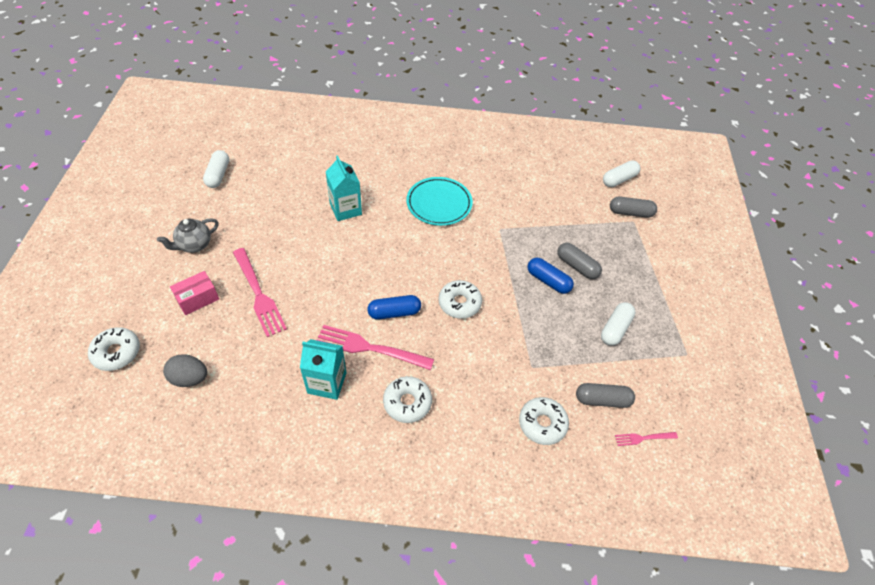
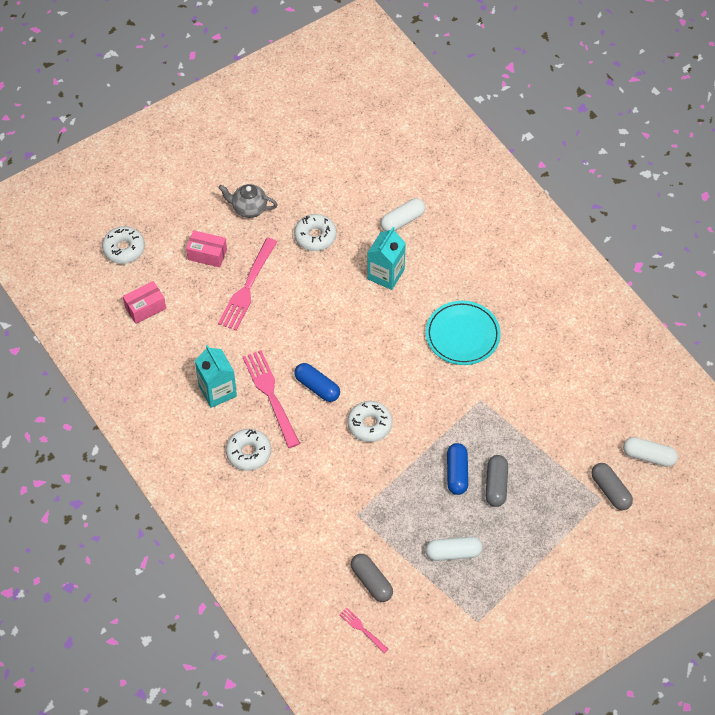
camera: 55 degrees right, 5 degrees up
grey egg [163,354,207,387] -> pink box [123,281,166,324]
white capsule [203,150,229,188] -> white capsule moved to [380,198,425,231]
white donut [519,397,569,445] -> white donut moved to [294,214,336,251]

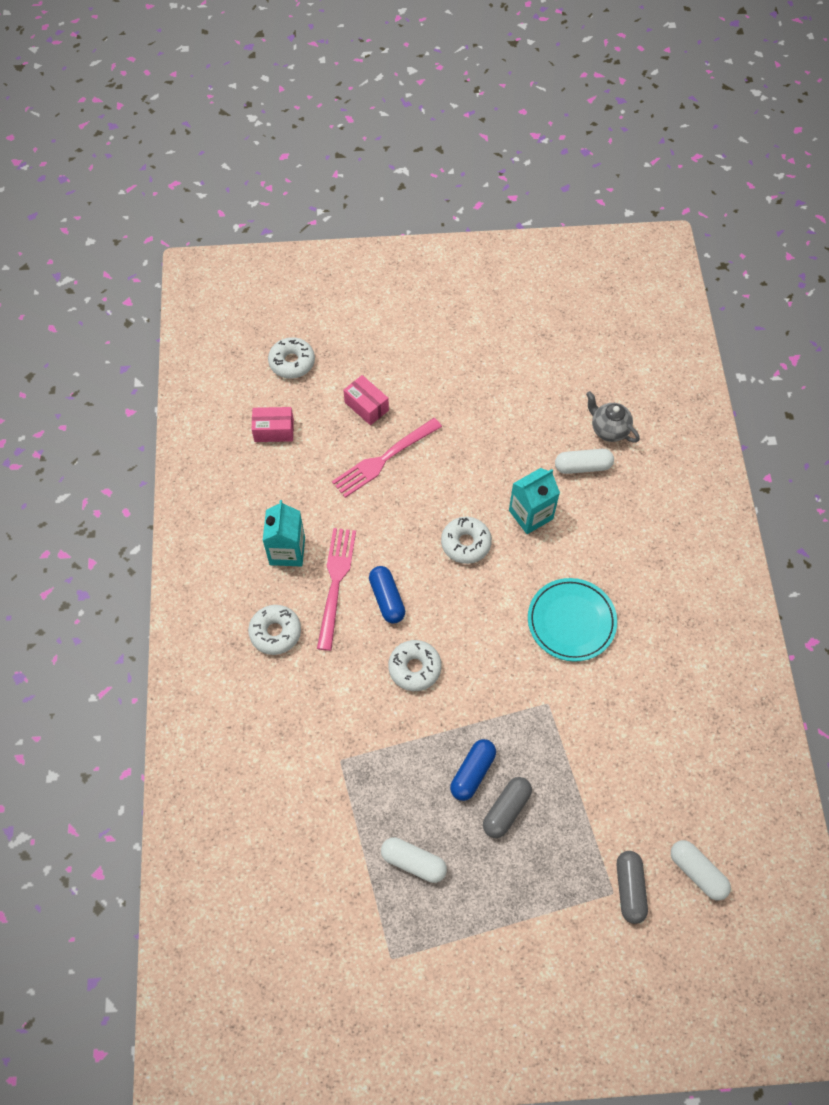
camera: 30 degrees right, 5 degrees up
grey teapot [219,184,278,218] -> grey teapot moved to [586,391,640,443]
white donut [294,214,336,251] -> white donut moved to [441,517,492,564]
pink fork [339,608,388,653] -> none
grey capsule [351,554,393,602] -> none

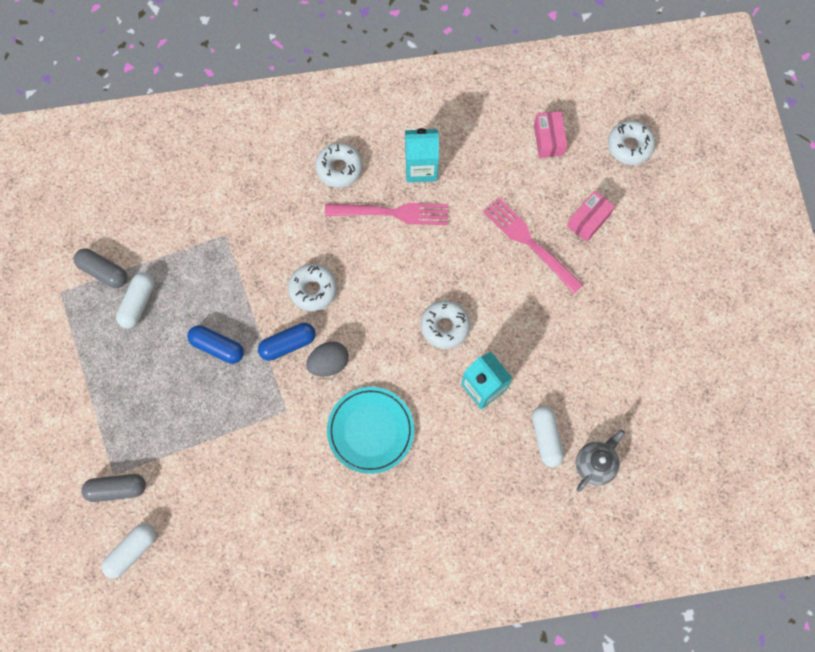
camera: 85 degrees right, 10 degrees up
blue capsule [369,566,405,623] -> blue capsule moved to [258,323,316,361]
grey capsule [483,777,532,838] -> grey capsule moved to [74,249,127,288]
none -> grey egg [306,341,349,377]

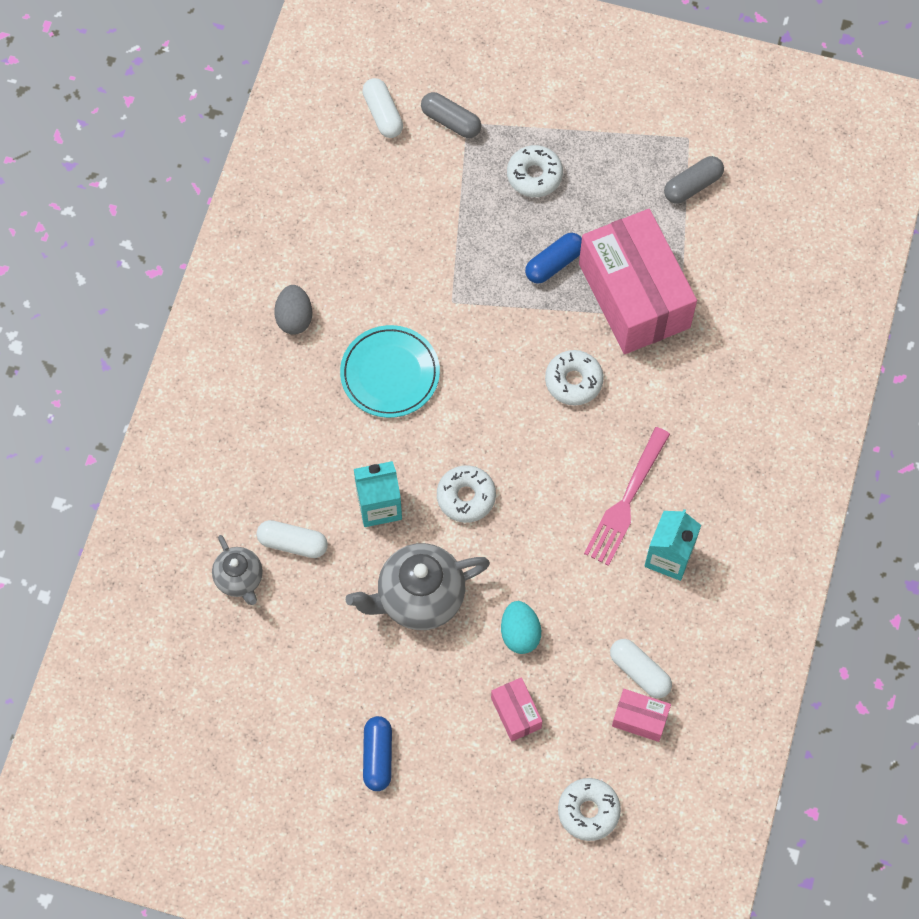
camera: 115 degrees right, 5 degrees down
grey capsule [81,474,146,502] -> grey capsule turned 75 degrees counterclockwise [421,92,481,138]
white capsule [116,272,155,328] -> white capsule moved to [610,639,672,698]
blue capsule [258,323,316,361] -> blue capsule moved to [363,716,392,791]
grey egg [306,341,349,377] -> grey egg moved to [274,285,312,335]
white donut [315,143,363,187] -> white donut moved to [507,145,563,197]
pink fork [483,197,583,293] -> turquoise egg [501,601,541,654]
none -> grey teapot [346,543,490,630]
none -> pink box [579,209,697,354]

